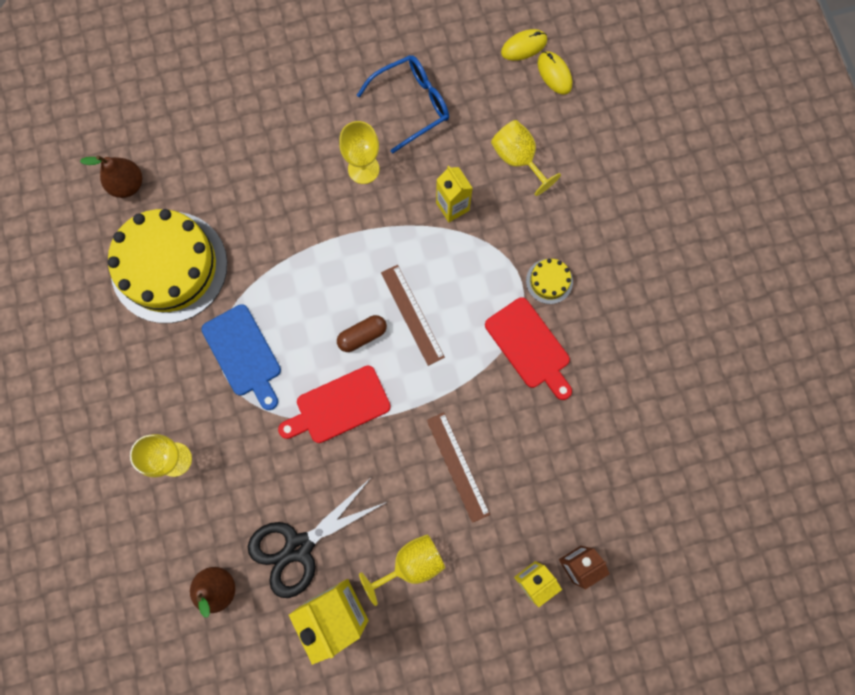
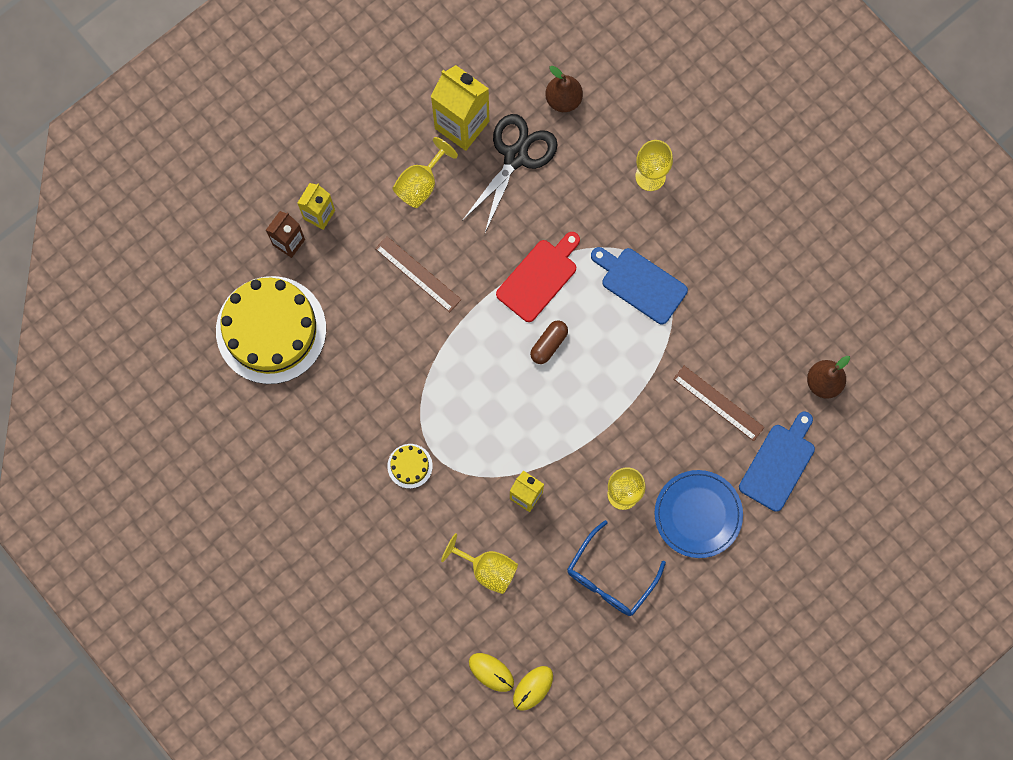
camera: 155 degrees right, 0 degrees up
yellow cake [107,209,227,323] -> yellow cake moved to [216,276,326,384]
brown ruler [381,265,445,366] -> brown ruler moved to [673,366,765,441]
red cutting board [485,297,572,400] -> none
none -> blue plate [655,470,743,558]
none -> blue cutting board [739,412,815,512]

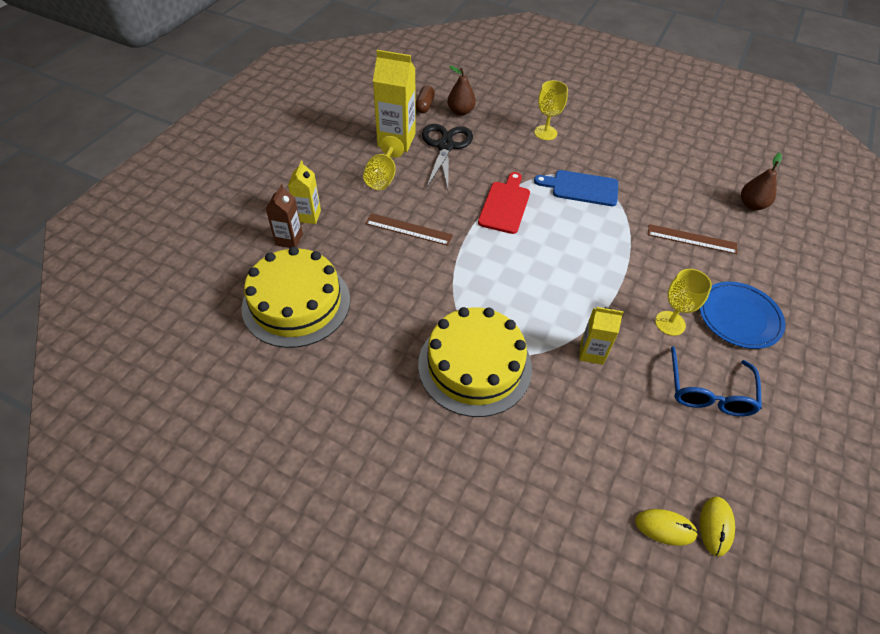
camera: 25 degrees left, 25 degrees down
yellow cake [387,444,433,489] -> yellow cake [418,307,532,417], size x2.48
yellow goblet [441,533,518,594] -> none
brown capsule [530,321,568,364] -> brown capsule moved to [415,86,435,113]
blue cutting board [739,412,815,512] -> none

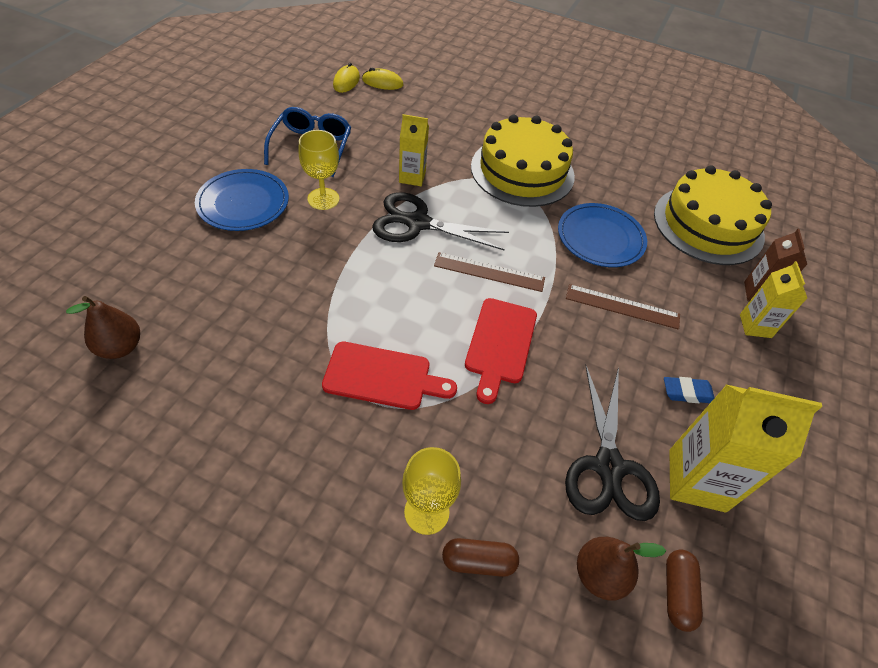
camera: 175 degrees right, 0 degrees up
yellow goblet [363,136,404,190] -> blue eraser [664,377,715,403]
blue cutting board [534,170,618,206] -> red cutting board [322,342,457,410]
brown ruler [648,224,737,254] -> brown ruler moved to [434,252,545,292]
none -> black scissors [372,192,509,251]
none -> brown capsule [442,538,519,577]
none -> blue plate [558,203,647,267]

